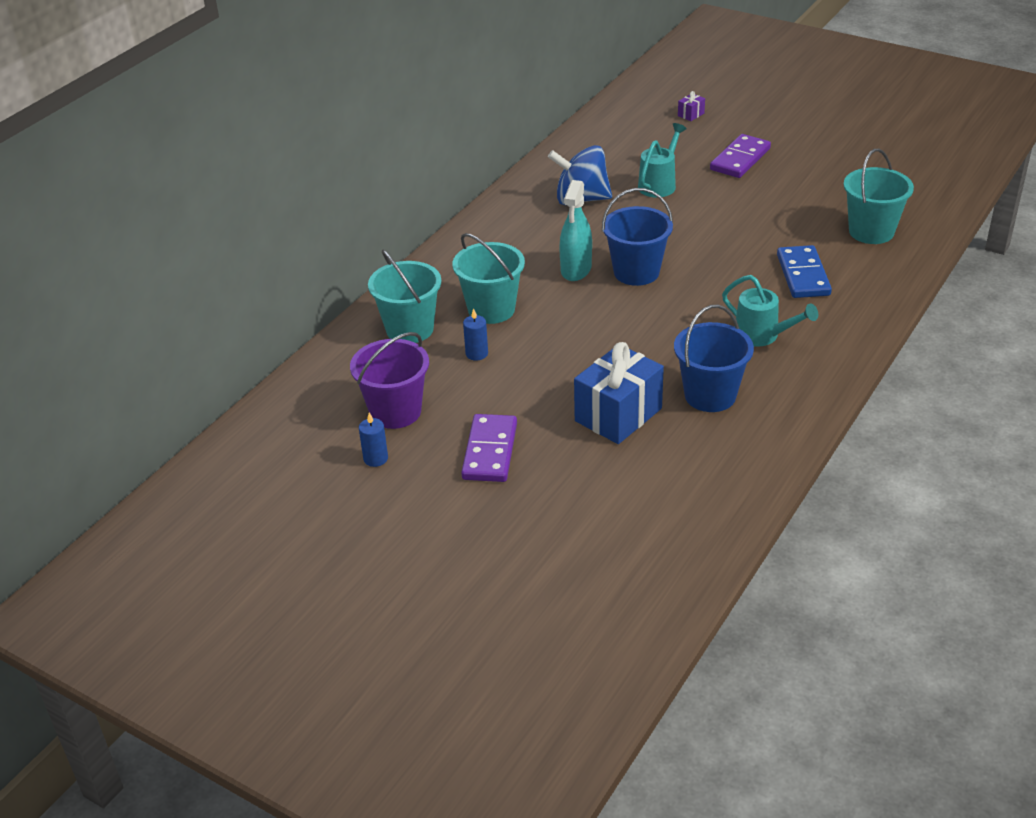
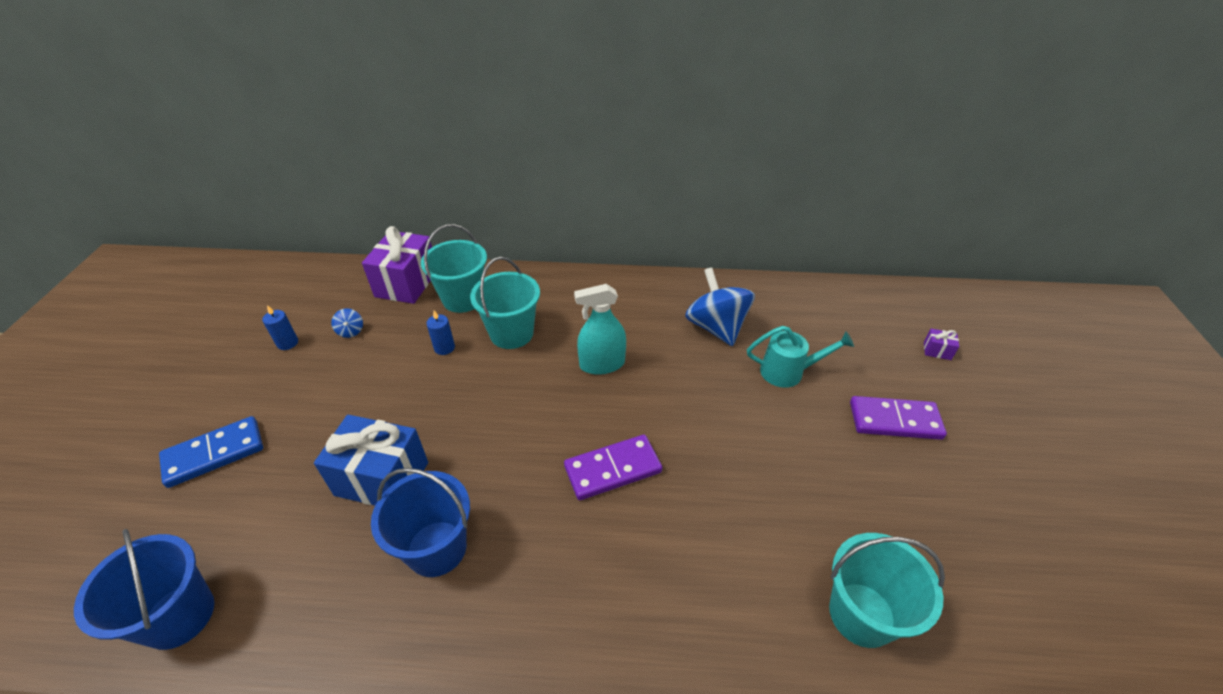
camera: 60 degrees right, 5 degrees up
purple bucket [350,332,429,429] -> blue spinning top [331,308,363,338]
purple domino [461,414,517,482] -> purple domino moved to [564,435,662,500]
blue bucket [602,188,673,286] -> blue bucket moved to [74,529,214,650]
turquoise watering can [722,275,818,347] -> none
blue domino [777,245,832,298] -> blue domino moved to [159,416,263,488]
none -> purple gift [362,226,432,304]

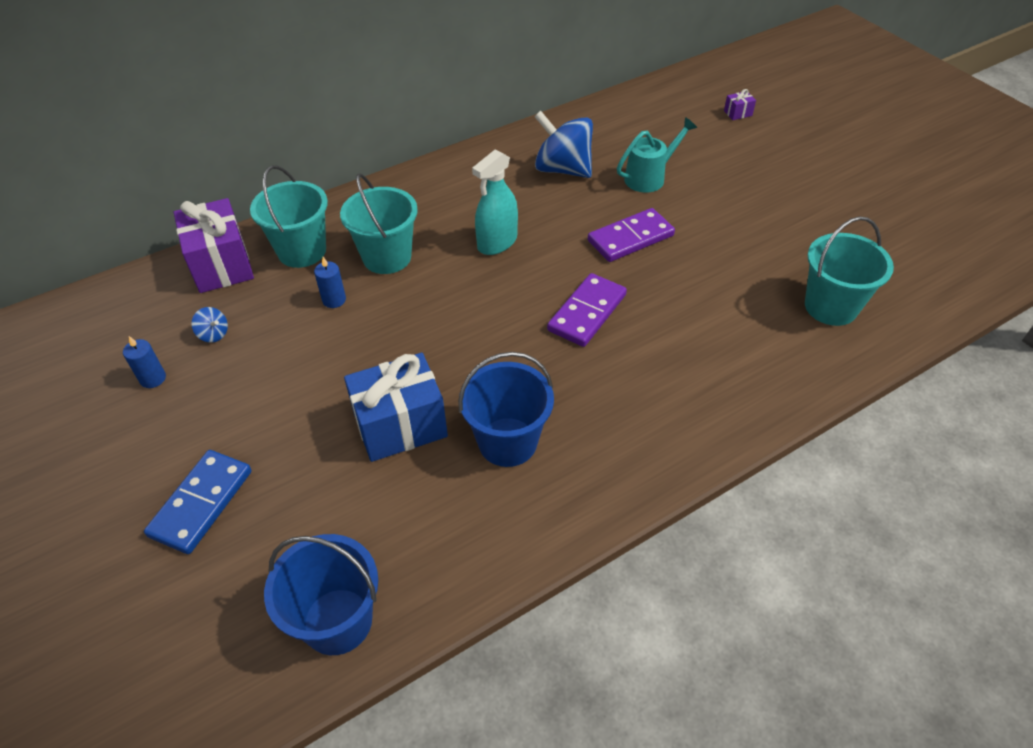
camera: 35 degrees left, 5 degrees up
purple domino [850,396,947,440] -> purple domino moved to [588,208,675,262]

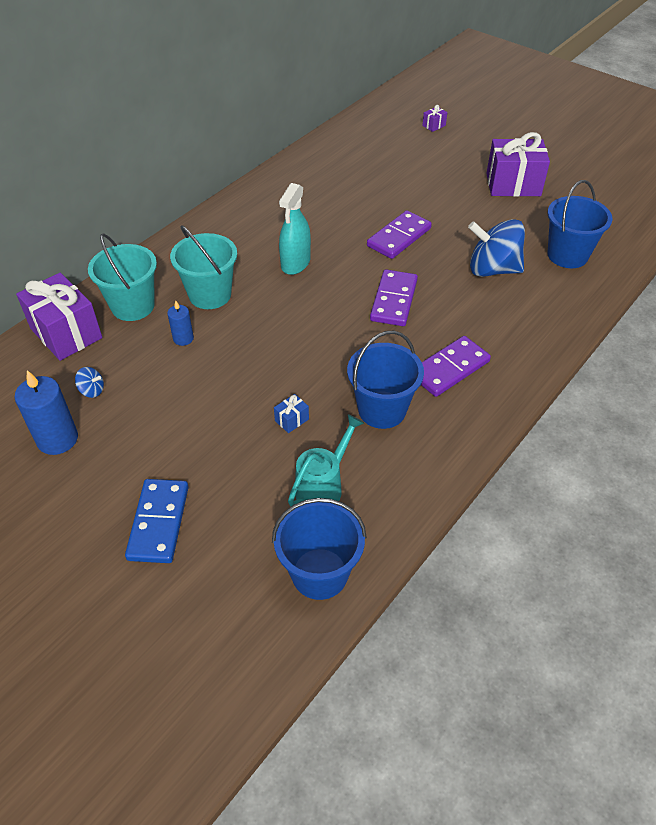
camera: 20 degrees left, 0 degrees up
blue candle [123,336,166,388] -> blue candle [15,370,78,455], size x1.77
blue gift [344,353,448,462] -> blue gift [274,394,309,433], size x0.41
blue spinning top [534,111,593,178] -> blue spinning top moved to [468,219,525,277]
turquoise watering can [617,117,697,193] -> turquoise watering can moved to [288,414,364,506]
turquoise bucket [805,216,894,326] -> blue bucket [547,180,612,268]
none -> purple domino [421,336,491,397]
none -> purple gift [486,132,550,197]

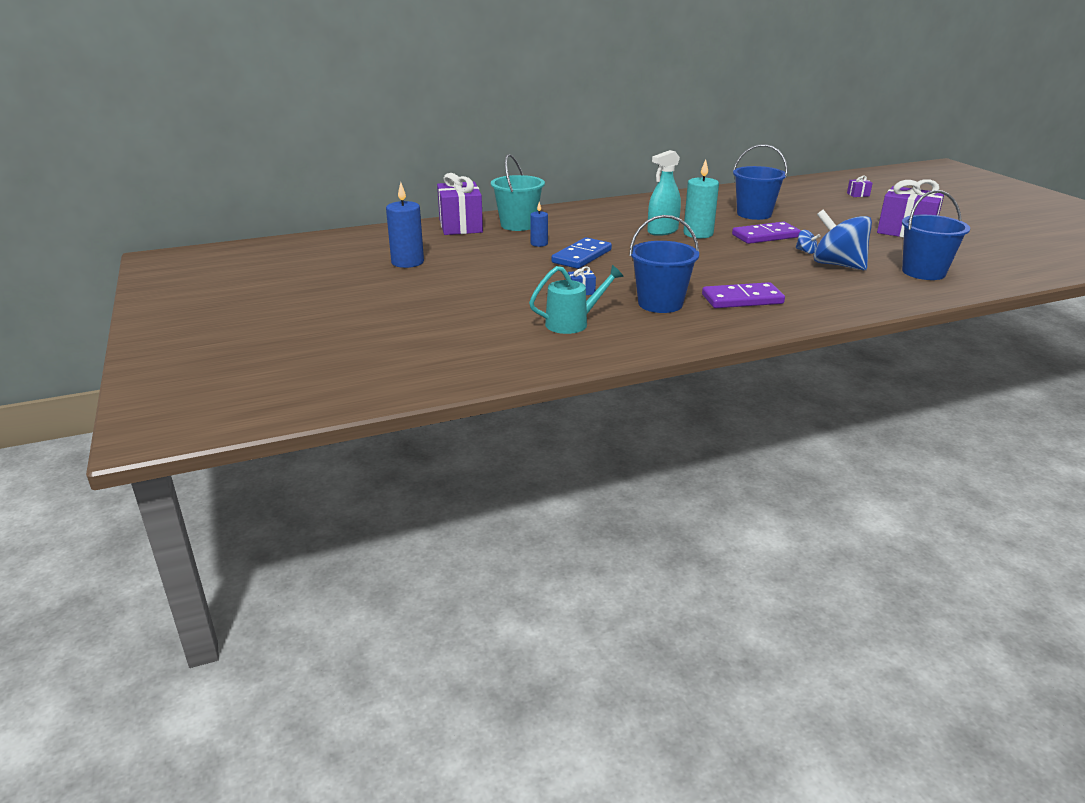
camera: 30 degrees right, 20 degrees down
blue spinning top [75,367,104,398] -> blue spinning top moved to [796,230,820,254]
blue domino [125,479,189,563] -> blue domino moved to [551,237,612,269]
turquoise bucket [170,225,237,309] -> none
blue bucket [272,498,367,600] -> blue bucket moved to [733,144,788,220]
purple domino [370,270,418,326] -> none
none -> turquoise candle [683,159,719,238]

